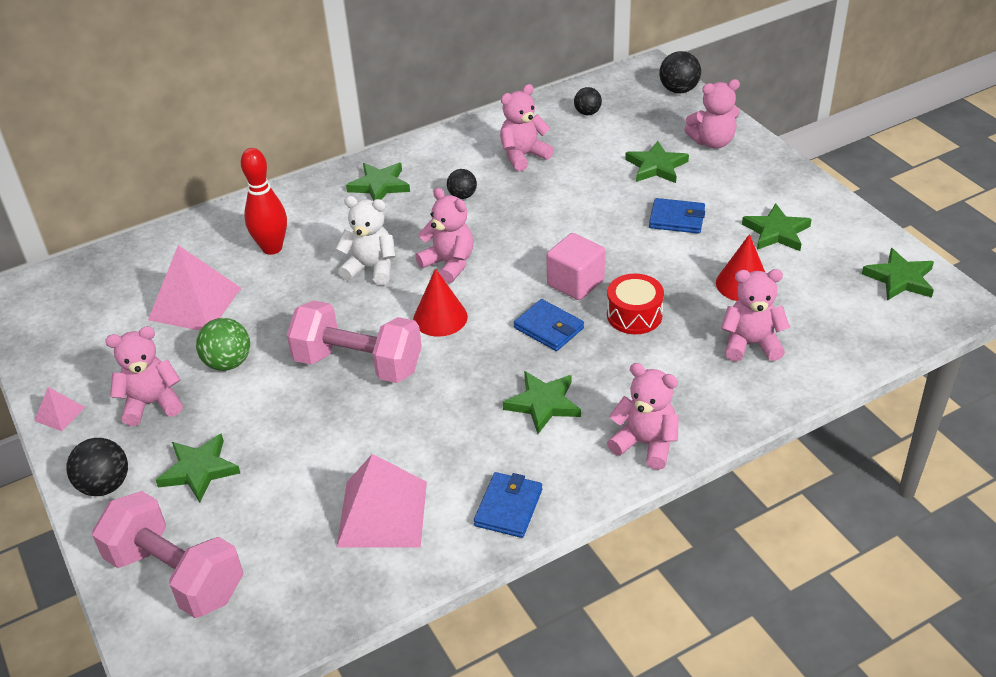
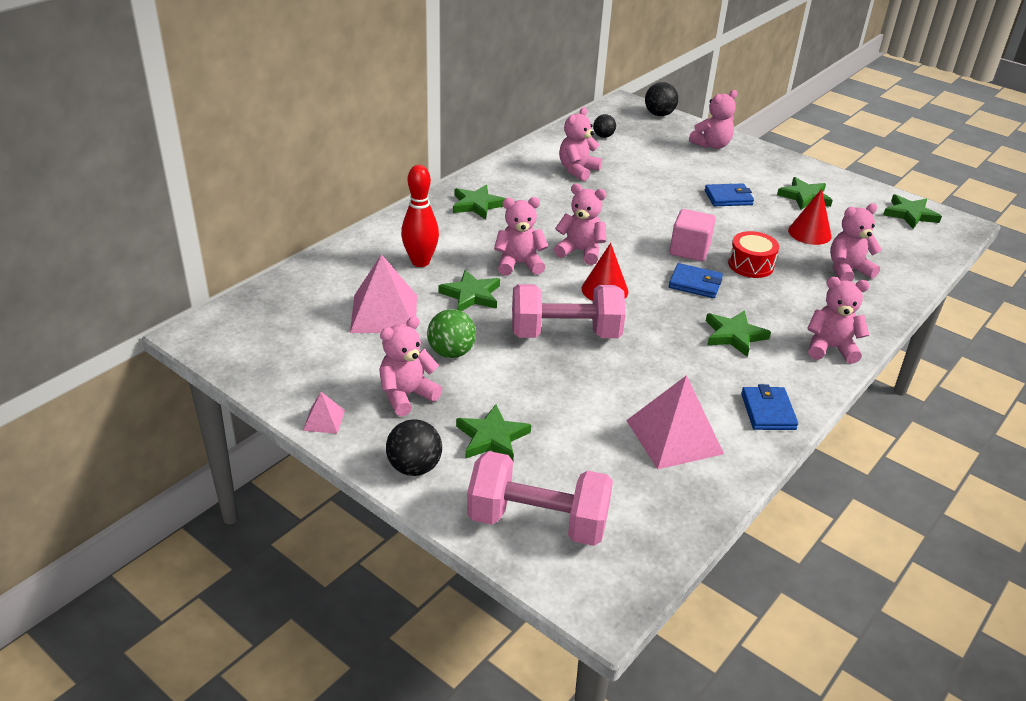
camera: 25 degrees left, 5 degrees down
white teddy bear [336,196,396,285] -> pink teddy bear [494,197,548,276]
black ball [447,169,477,199] -> none
green star [625,141,689,183] -> green star moved to [438,270,500,311]

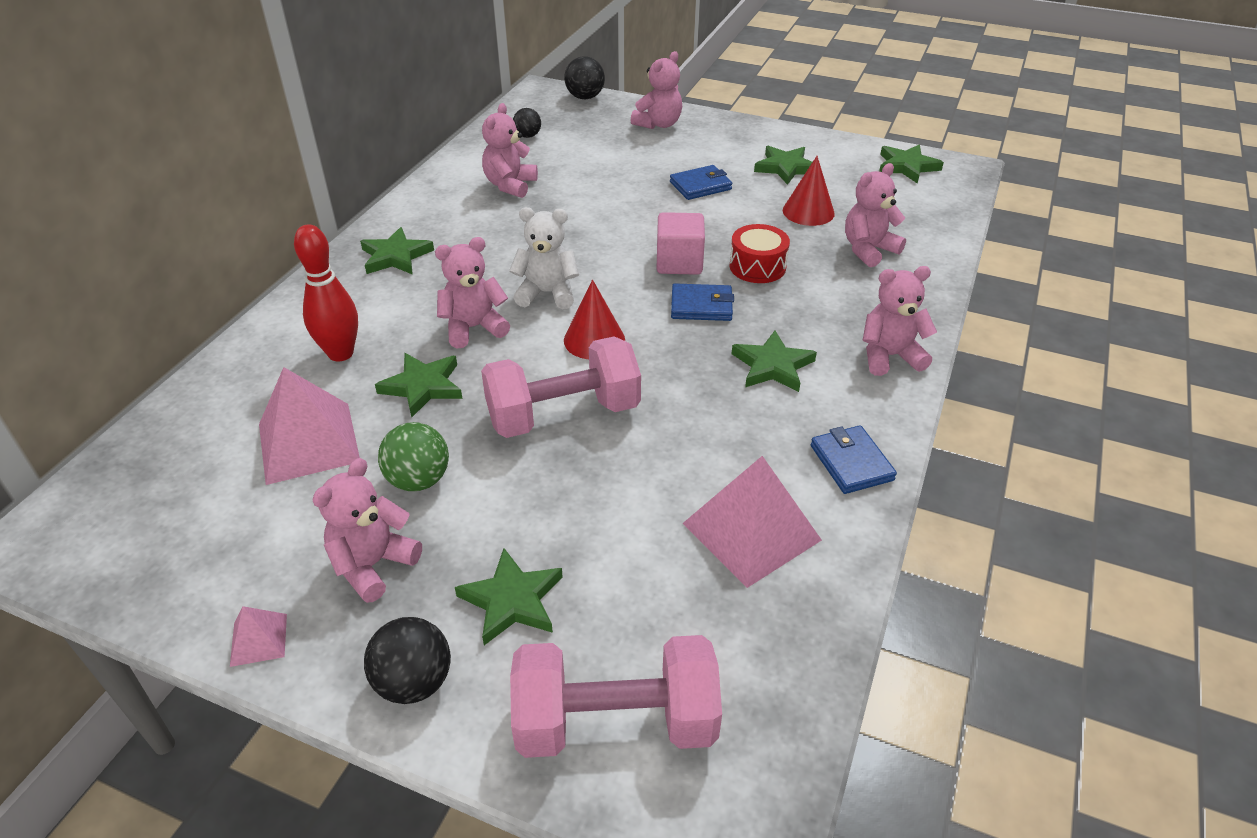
camera: 15 degrees left, 5 degrees up
pink teddy bear [554,184,606,265] -> white teddy bear [509,207,579,309]

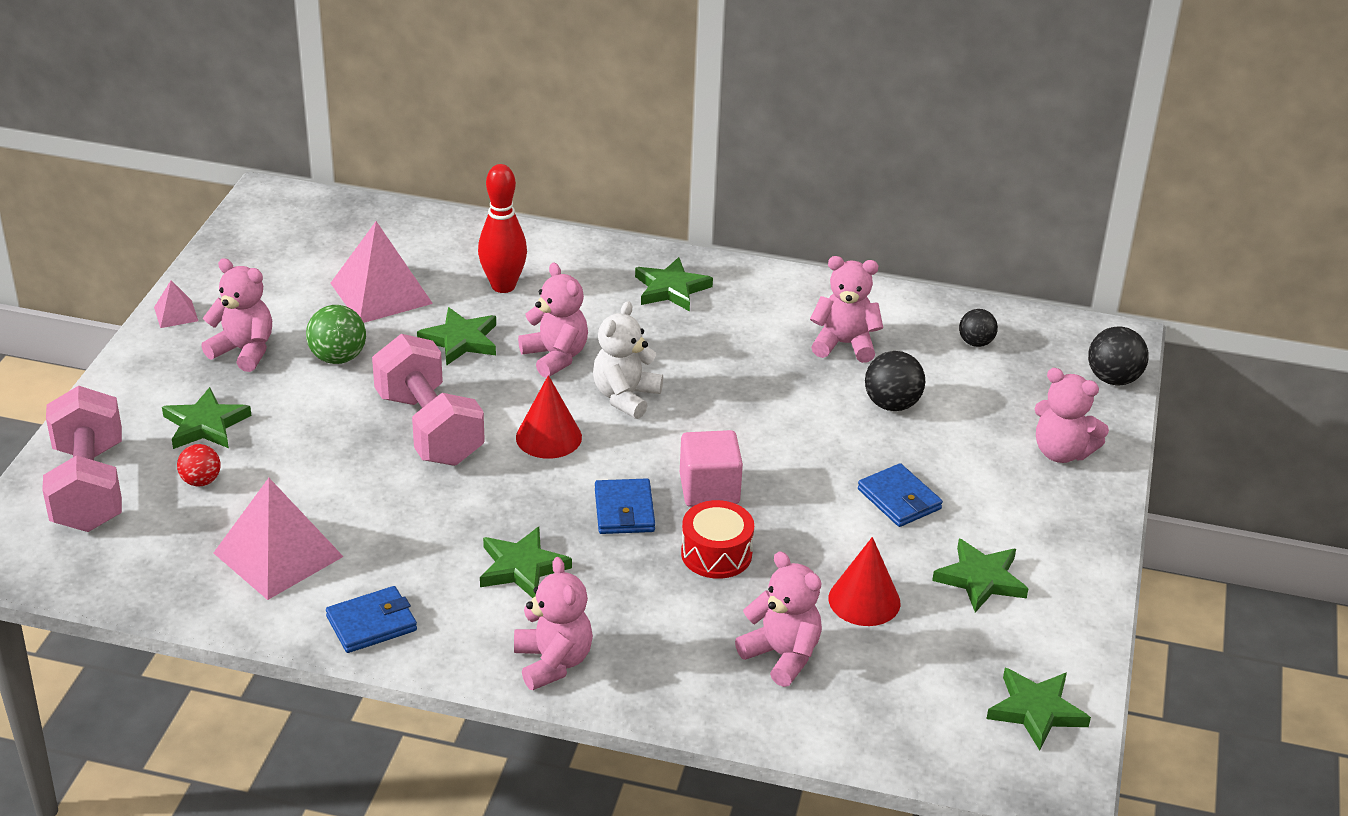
camera: 80 degrees right, 5 degrees down
black ball [364,617,451,704] -> black ball moved to [865,351,925,411]
white teddy bear [509,207,579,309] -> white teddy bear turned 150 degrees counterclockwise [593,301,663,419]
none -> red ball [177,444,221,487]

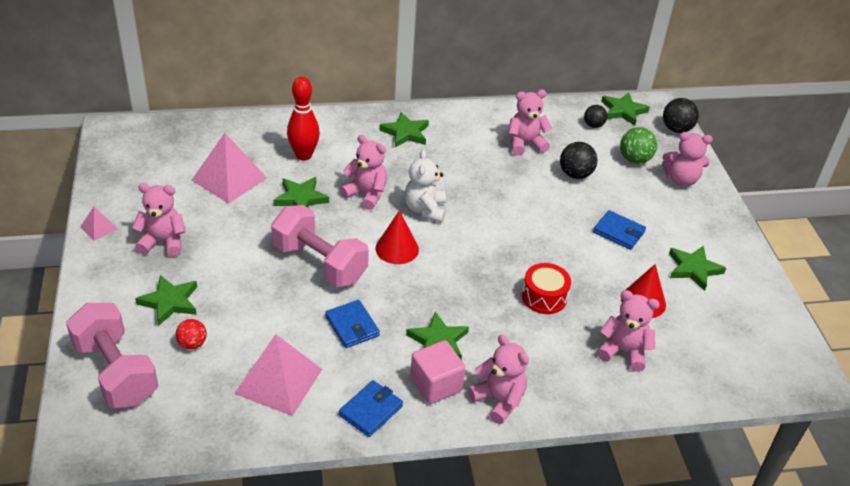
camera: 25 degrees left, 5 degrees up
green ball [306,305,366,364] -> green ball moved to [620,127,657,164]
blue wallet [595,478,655,534] -> blue wallet moved to [325,300,380,348]
pink cube [680,430,743,507] -> pink cube moved to [410,340,466,404]
green star [986,668,1091,751] -> green star moved to [601,92,650,126]

